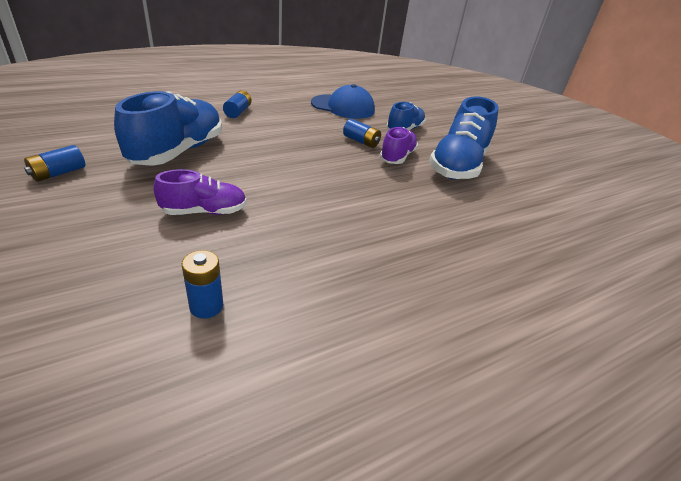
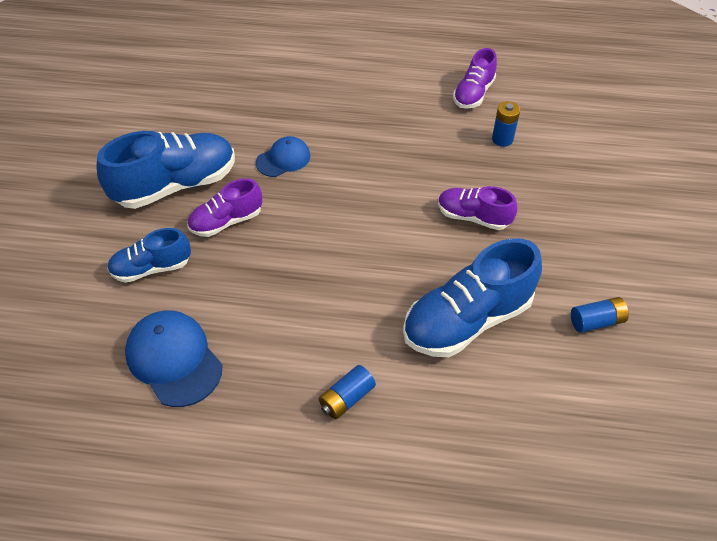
camera: 140 degrees left, 15 degrees up
blue battery [343,119,381,148] -> none
none -> blue cap [256,136,310,177]
none -> purple shoe [453,48,497,109]

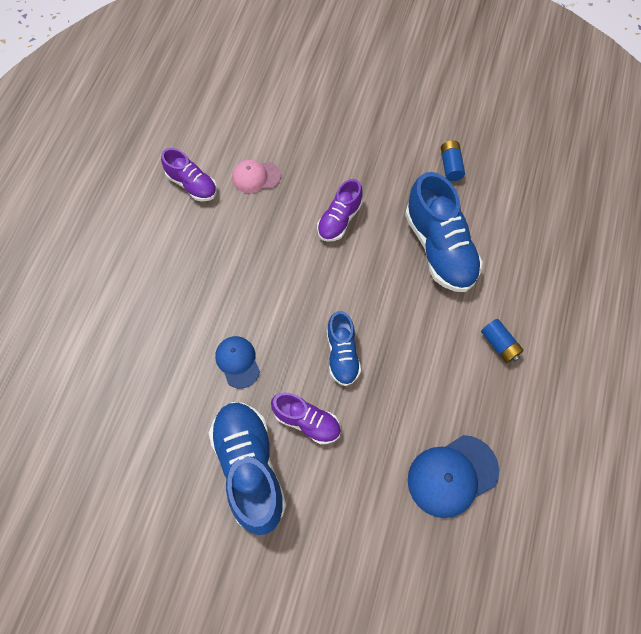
camera: 80 degrees left, 15 degrees up
blue shoe [107,228,191,283] -> blue shoe moved to [327,311,361,386]
purple shoe [188,178,262,237] -> purple shoe turned 45 degrees counterclockwise [271,393,341,444]
blue battery [492,101,520,147] -> pink cap [232,160,281,193]

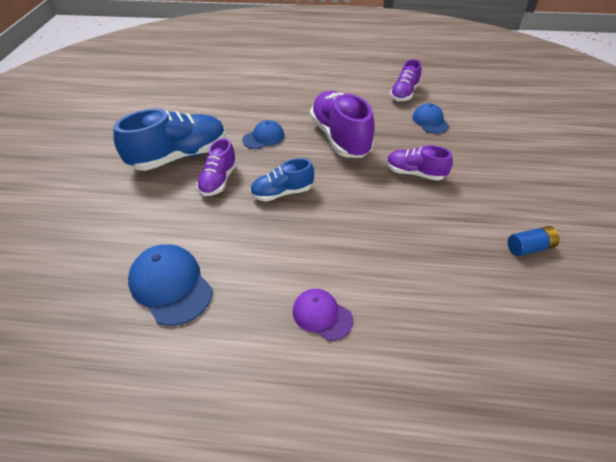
camera: 80 degrees right, 20 degrees down
pink cap [232,160,281,193] -> blue cap [412,103,449,134]
blue shoe [405,172,483,292] -> none
blue battery [481,319,524,363] -> purple cap [293,289,353,341]
none -> purple shoe [310,91,375,158]

